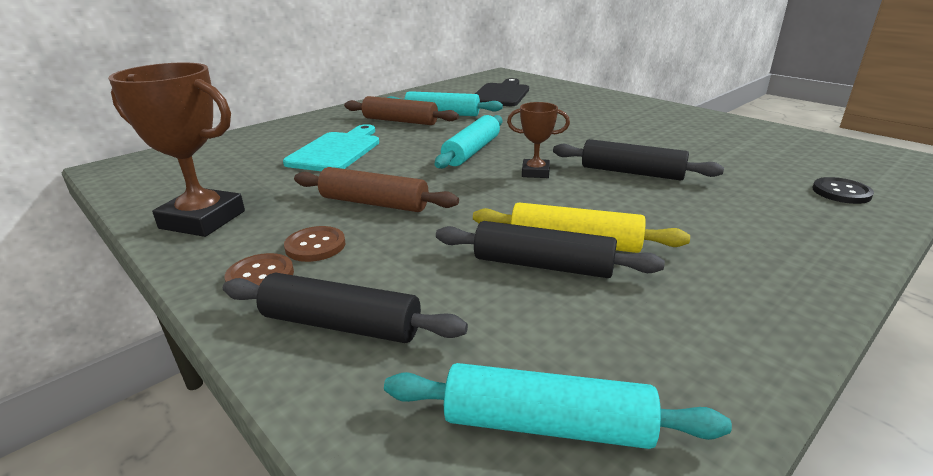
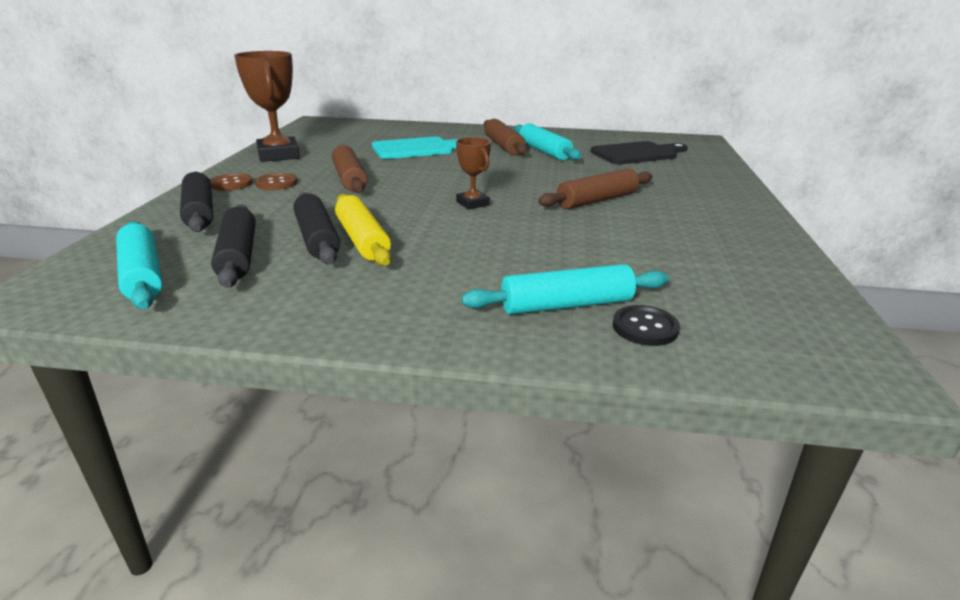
camera: 50 degrees right, 0 degrees up
turquoise rolling pin [435,115,502,169] -> turquoise rolling pin moved to [461,264,669,315]
black rolling pin [553,139,724,181] -> black rolling pin moved to [211,204,256,288]
none -> brown rolling pin [538,168,653,209]

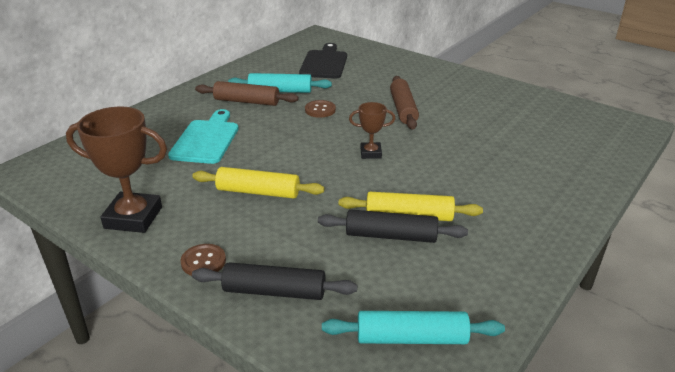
camera: 60 degrees left, 5 degrees up
black rolling pin [211,204,256,288] -> none
brown button [255,173,297,190] -> brown button moved to [305,100,336,118]
brown rolling pin [332,145,367,193] -> yellow rolling pin [192,167,325,198]
turquoise rolling pin [461,264,669,315] -> none
black button [613,305,680,346] -> none

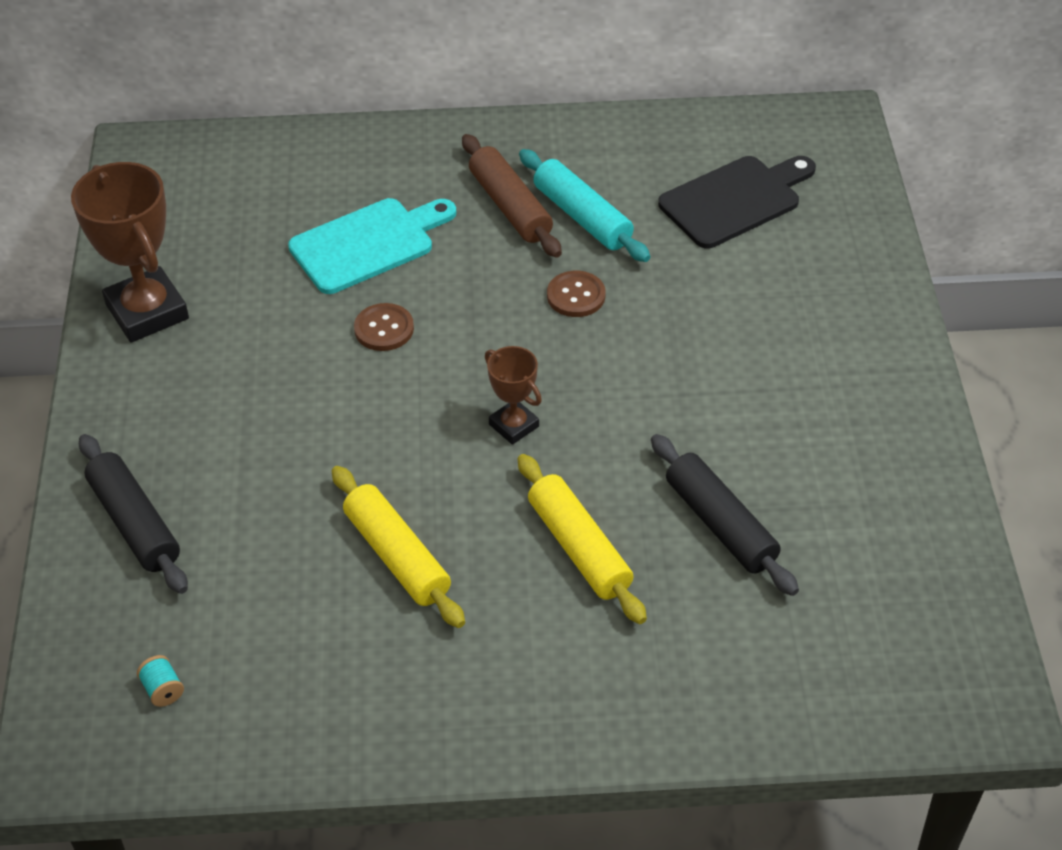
camera: 50 degrees right, 15 degrees up
brown button [180,244,226,276] -> brown button moved to [354,303,414,351]
yellow rolling pin [192,167,325,198] -> yellow rolling pin moved to [518,454,647,624]
black rolling pin [318,209,468,243] -> black rolling pin moved to [651,434,799,596]
turquoise rolling pin [322,311,505,344] -> turquoise spool [137,655,184,707]
brown rolling pin [390,76,419,129] -> none

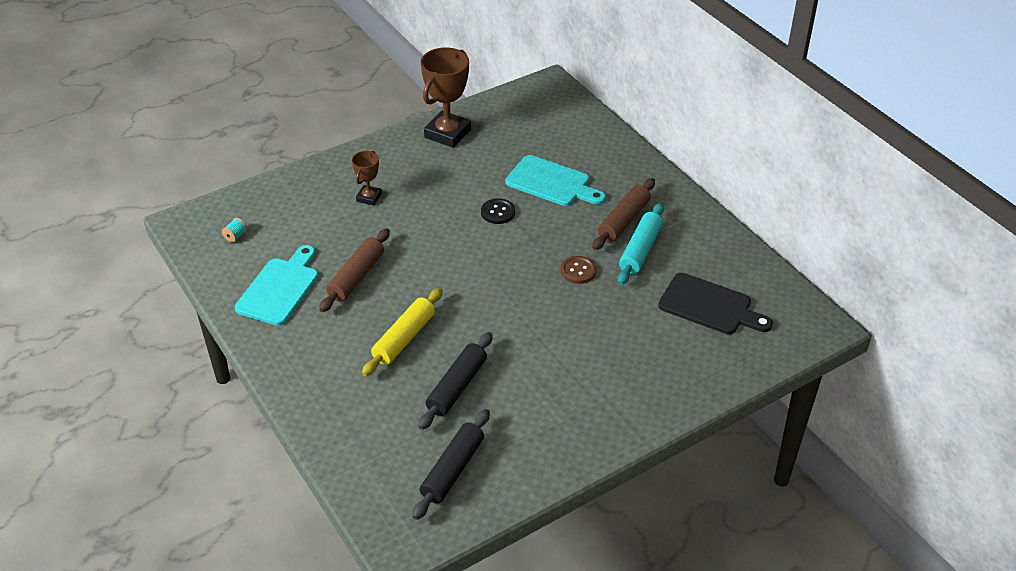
camera: 60 degrees right, 5 degrees down
black rolling pin [79,434,188,594] -> black rolling pin moved to [412,409,490,520]
yellow rolling pin [331,466,465,628] -> brown rolling pin [319,228,390,312]
brown button [354,303,414,351] -> black button [481,198,515,224]
brown trophy [485,346,542,445] -> brown trophy moved to [352,151,382,206]
none -> turquoise cutting board [235,245,318,326]

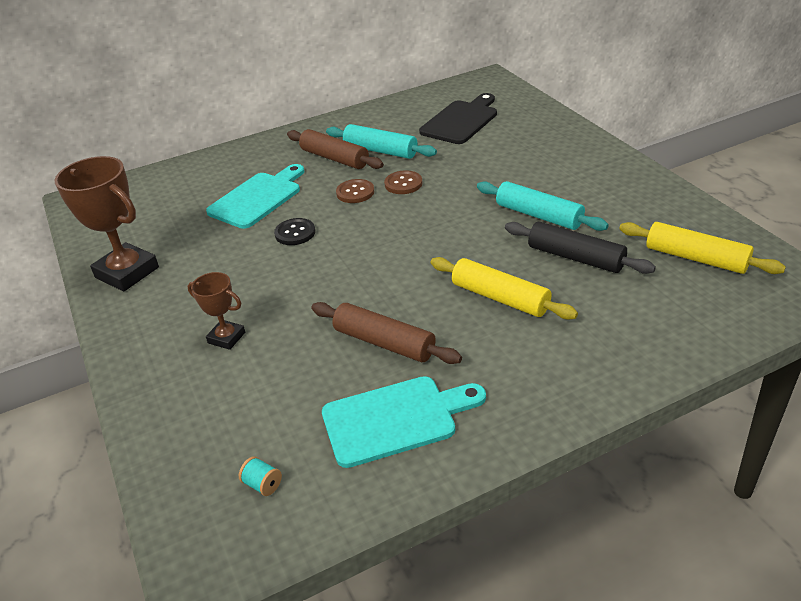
camera: 80 degrees left, 5 degrees down
turquoise cutting board [235,245,318,326] -> turquoise cutting board turned 135 degrees clockwise [322,376,486,468]
black rolling pin [412,409,490,520] -> yellow rolling pin [619,222,786,274]
none -> brown button [336,179,374,203]
none -> turquoise rolling pin [477,181,609,231]

